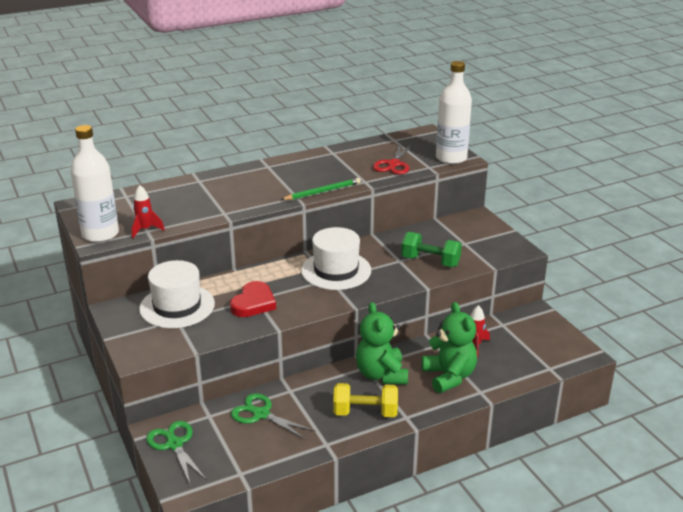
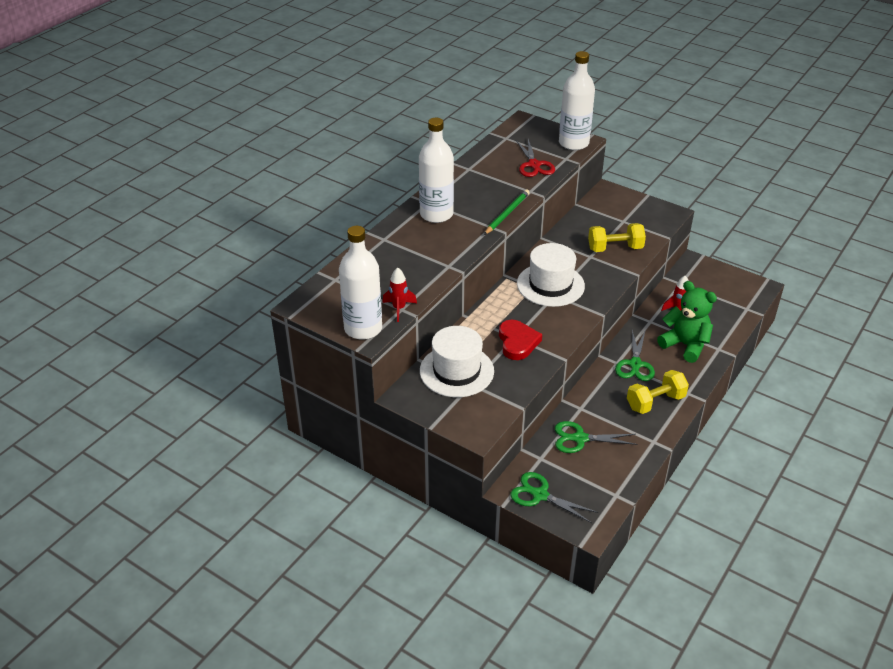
camera: 30 degrees left, 10 degrees up
green teddy bear [356,302,408,385] -> green scissors [615,330,655,381]
green dumbbell [401,232,462,267] -> yellow dumbbell [588,223,646,252]
none -> white bottle [419,118,454,223]

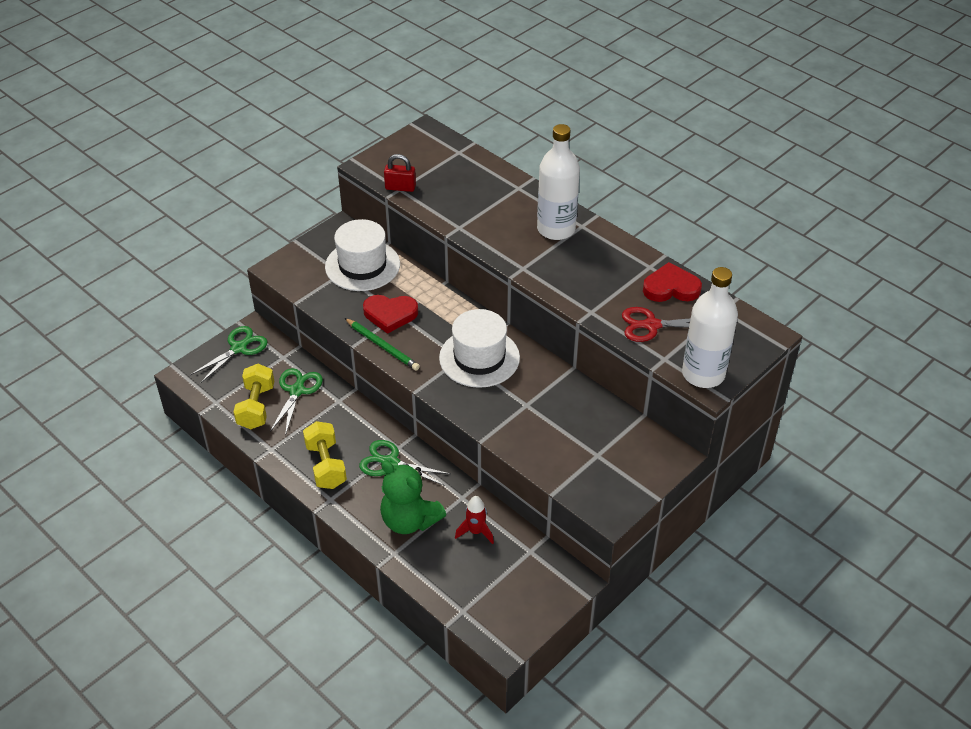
camera: 100 degrees right, 5 degrees up
white bottle [339,226,382,340] -> none
red rocket [382,267,417,322] -> red padlock [384,154,416,192]
green pencil [484,190,530,235] -> green pencil moved to [345,318,420,371]
yellow dumbbell [588,223,646,252] -> yellow dumbbell moved to [234,364,274,429]
green teddy bear [657,281,717,363] -> green teddy bear turned 75 degrees clockwise [380,461,446,534]
none -> red heart [643,262,702,302]

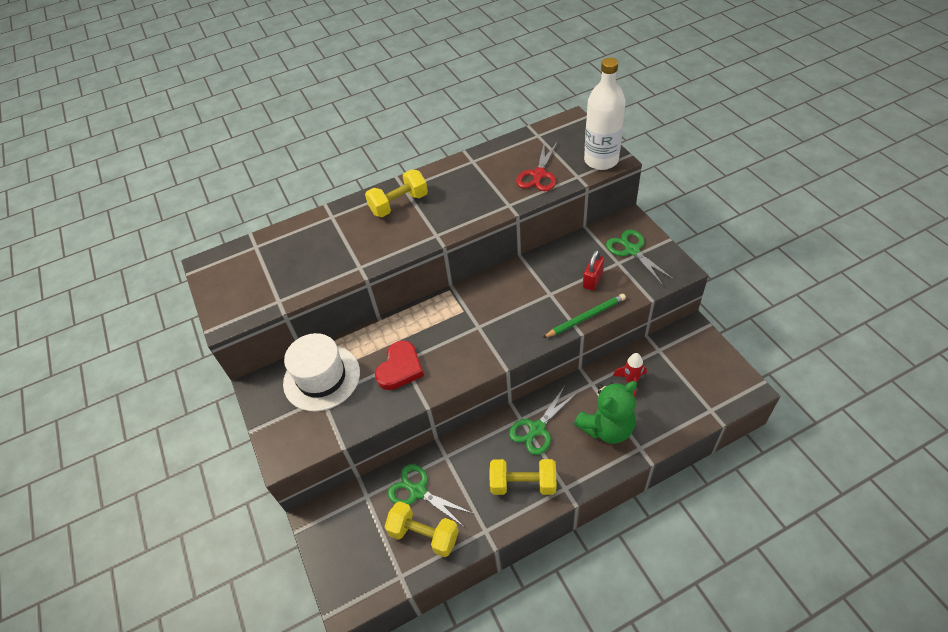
camera: 65 degrees left, 5 degrees up
green scissors [190,326,268,383] -> green scissors moved to [606,230,673,285]
green pencil [345,318,420,371] -> green pencil moved to [543,294,626,338]
red padlock [384,154,416,192] -> red padlock moved to [583,250,604,291]
white hat [439,309,520,388] -> none
white bottle [537,124,580,240] -> yellow dumbbell [365,169,428,217]
red heart [643,262,702,302] -> none

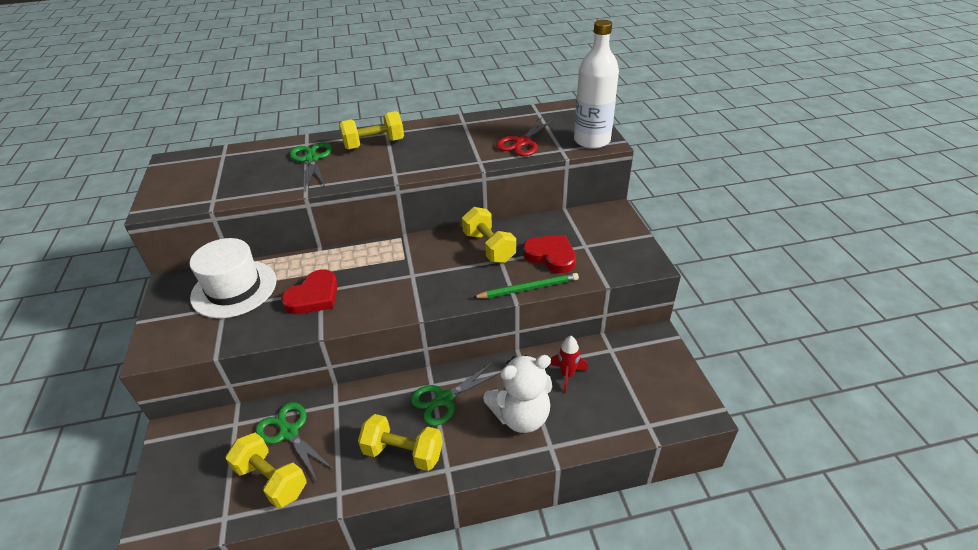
camera: 10 degrees right, 10 degrees down
green teddy bear [574,381,637,444] -> white teddy bear [483,355,552,433]
red padlock [583,250,604,291] -> red heart [523,235,576,273]
green scissors [606,230,673,285] -> green scissors moved to [290,142,332,188]
none -> yellow dumbbell [462,207,516,263]

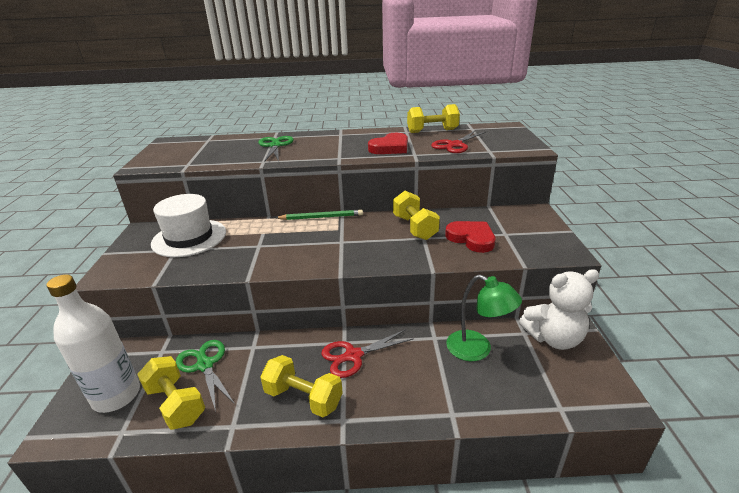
camera: 10 degrees right, 10 degrees down
red heart [281,269,338,314] -> red heart moved to [368,133,408,154]
yellow dumbbell [339,111,404,150] -> yellow dumbbell moved to [407,104,460,133]
green scissors [411,362,500,426] -> red scissors [321,329,414,378]
green pencil [472,273,579,298] -> green pencil moved to [275,209,363,220]
white teddy bear [483,355,552,433] -> white teddy bear moved to [519,269,600,350]
red rocket [550,336,588,393] -> green lamp [446,275,522,361]
white bottle [574,20,619,149] -> white bottle moved to [46,274,140,413]

